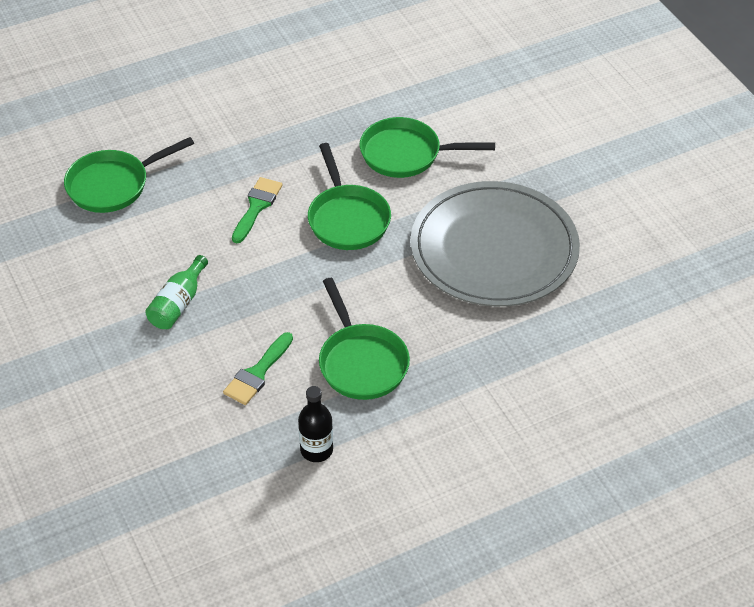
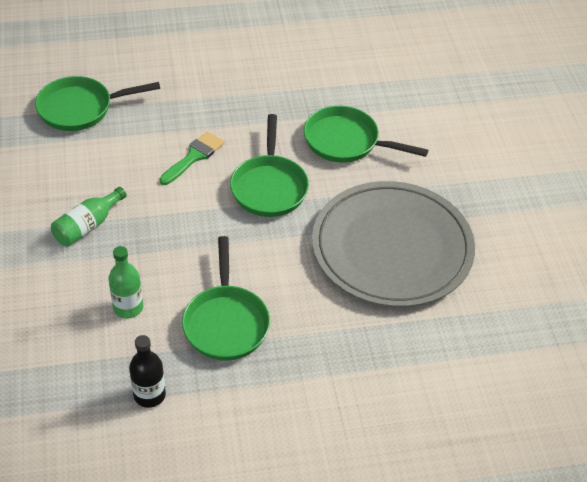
camera: 15 degrees right, 0 degrees up
green brush [223,332,293,405] -> green bottle [108,246,143,318]

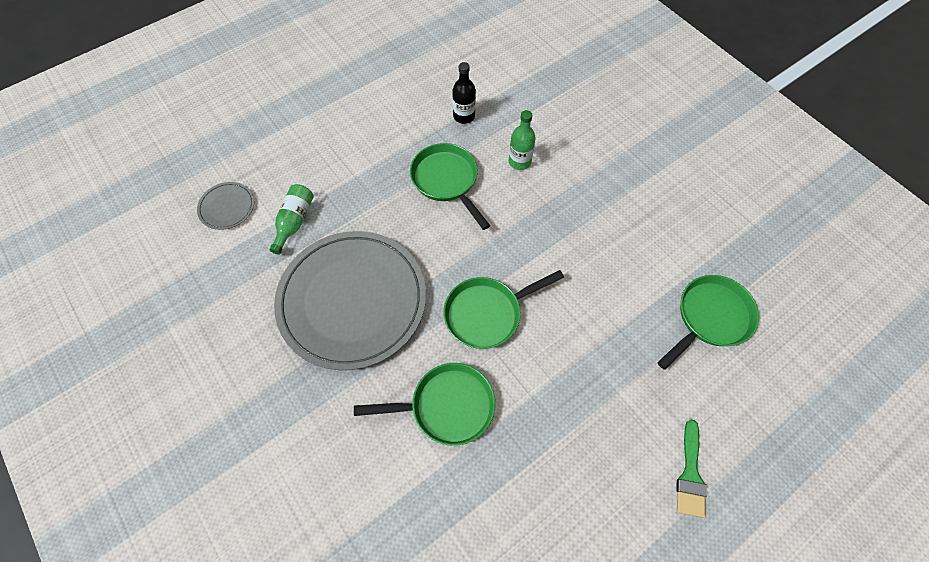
camera: 155 degrees right, 15 degrees up
green bottle [51,187,127,247] -> green bottle moved to [270,184,314,255]
green brush [160,131,225,185] -> green brush moved to [676,420,707,518]
green pan [230,114,309,217] -> green pan turned 90 degrees counterclockwise [444,270,564,349]
none -> grey plate [197,182,254,230]

